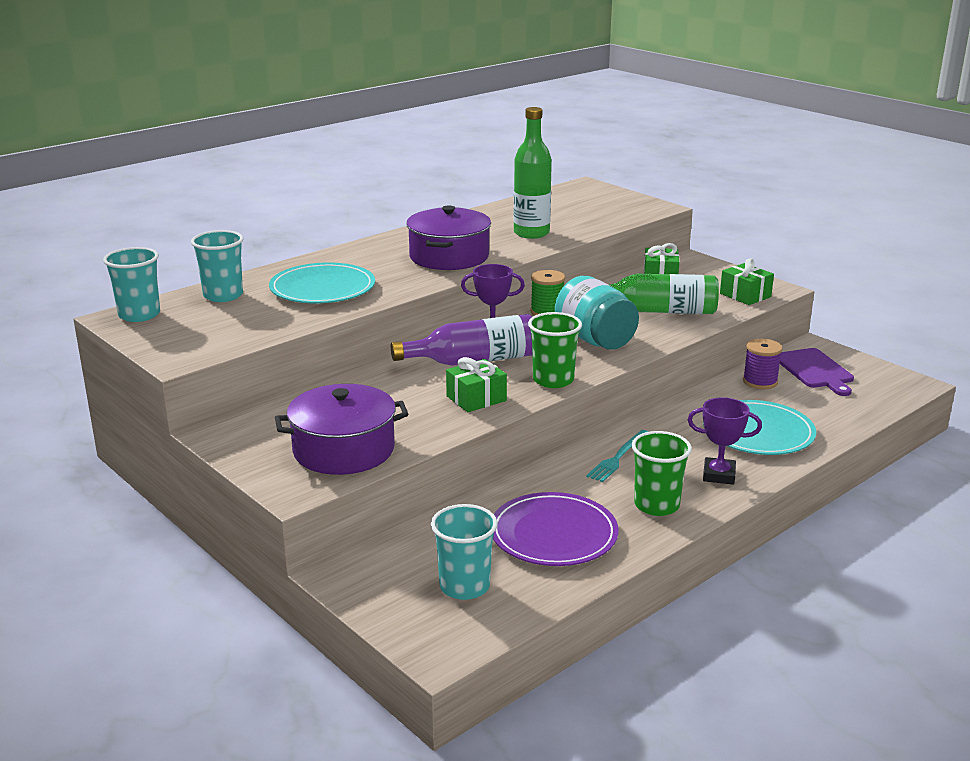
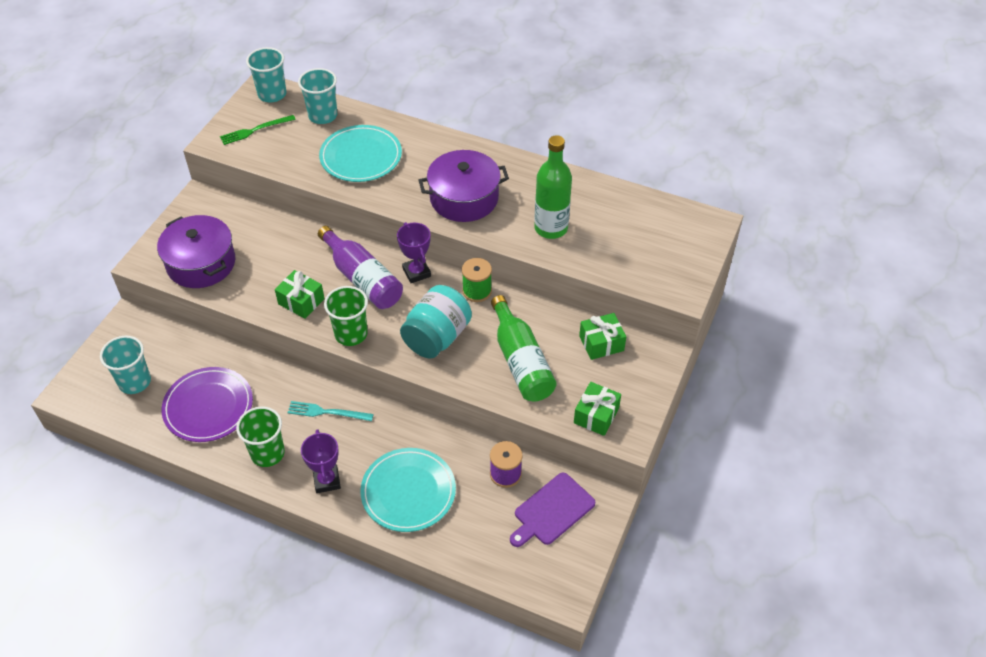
camera: 65 degrees right, 25 degrees up
none -> green fork [220,115,296,145]

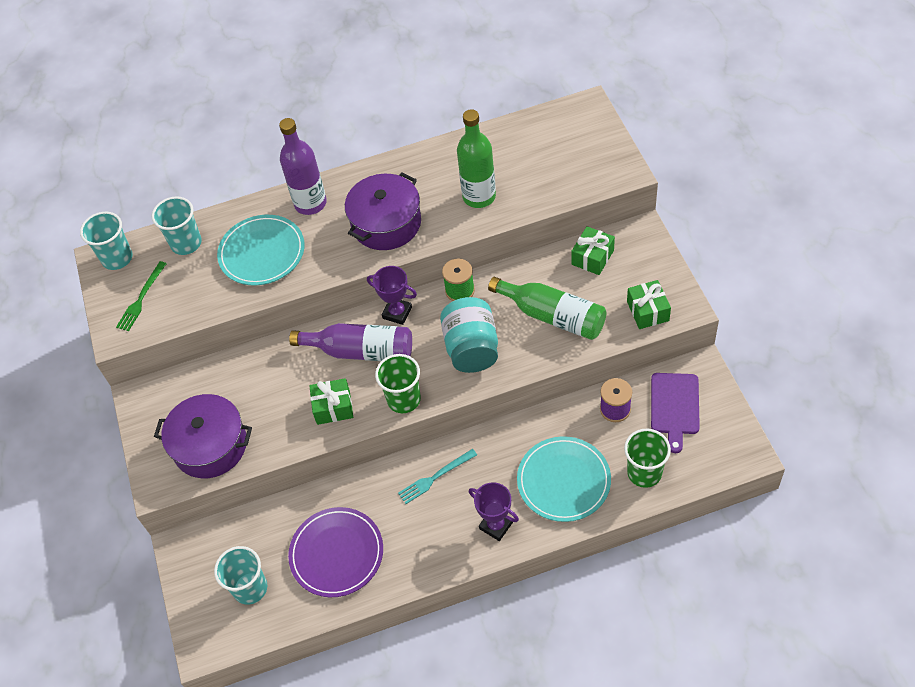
camera: 35 degrees left, 5 degrees up
green cup [236,406,285,467] -> green cup moved to [624,429,671,488]
none -> purple bottle [279,118,327,215]

